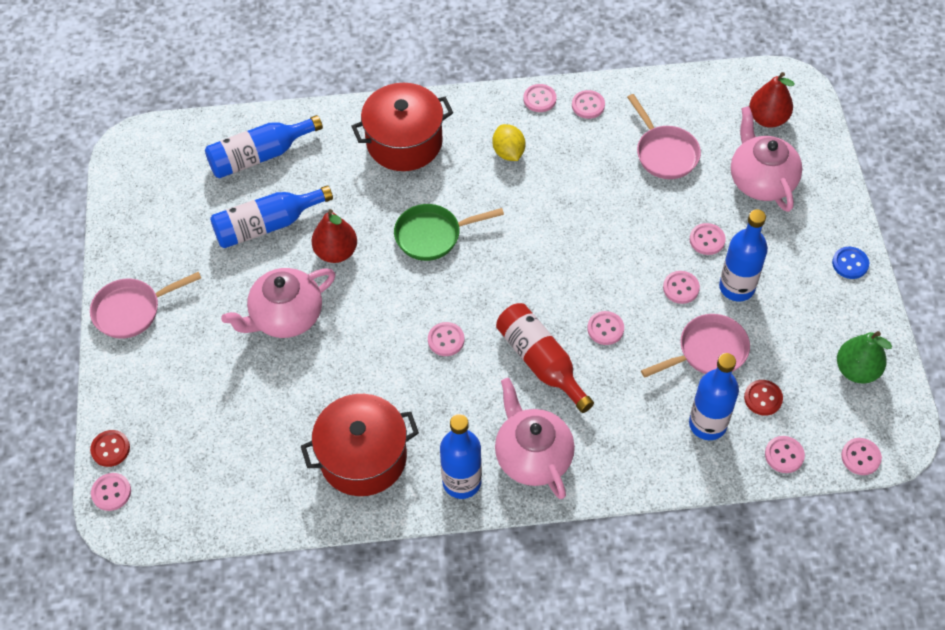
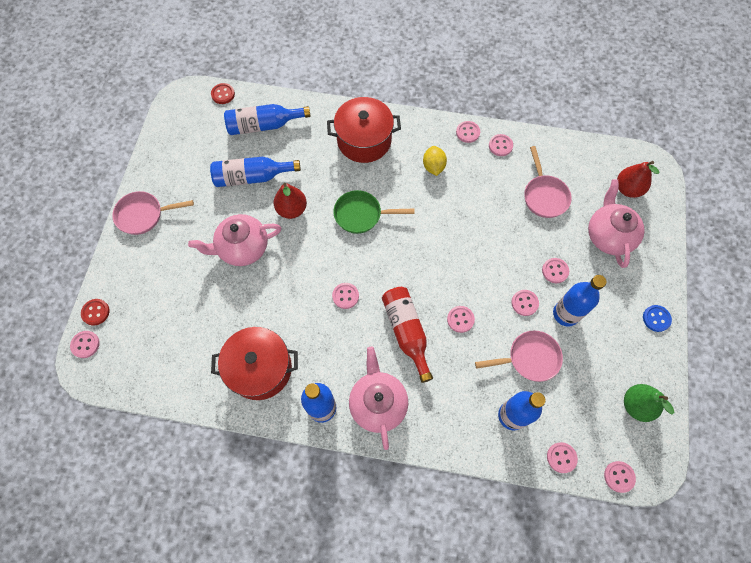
camera: 15 degrees right, 10 degrees up
red button [744,380,783,416] -> red button moved to [211,83,235,104]

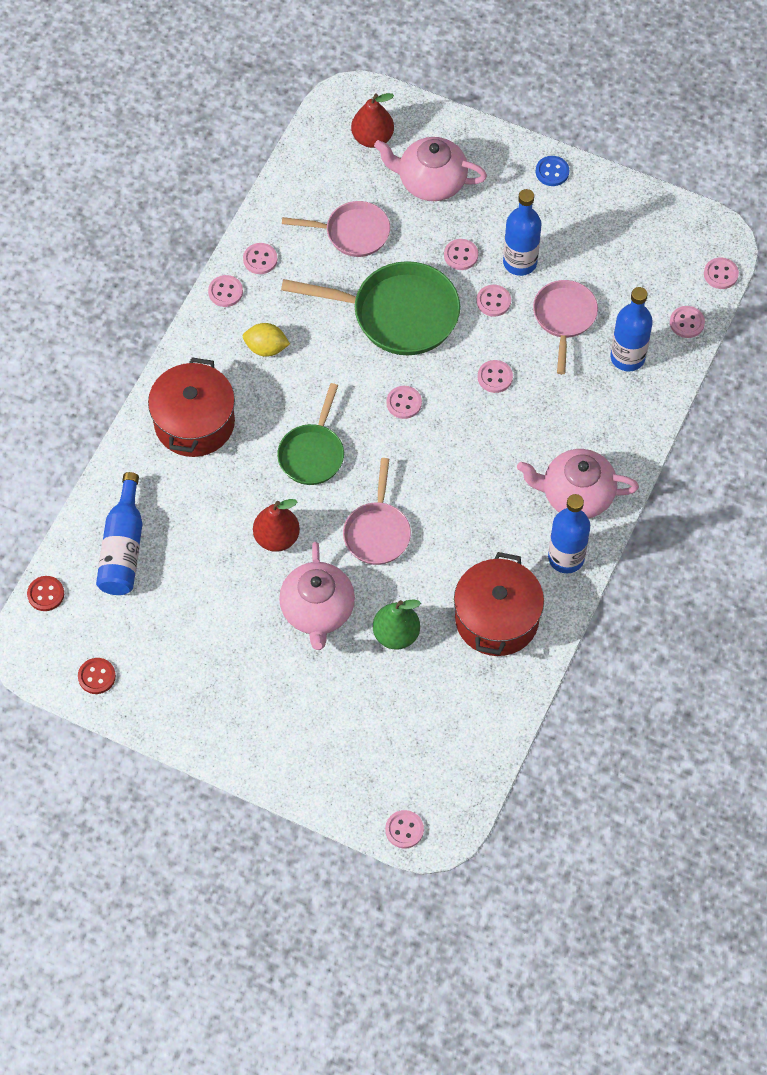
camera: 75 degrees left, 5 degrees down
red button [81,299,110,325] -> red button moved to [78,658,116,694]
pink pan [112,191,194,235] -> pink pan moved to [343,458,411,565]
blue bottle [210,157,301,187] -> none
pink button [332,283,359,309] -> pink button moved to [386,386,422,419]
red bottle [382,287,433,383] -> none
green pear [624,384,674,422] -> green pear moved to [373,599,421,650]
none -> green pan [281,261,460,355]

